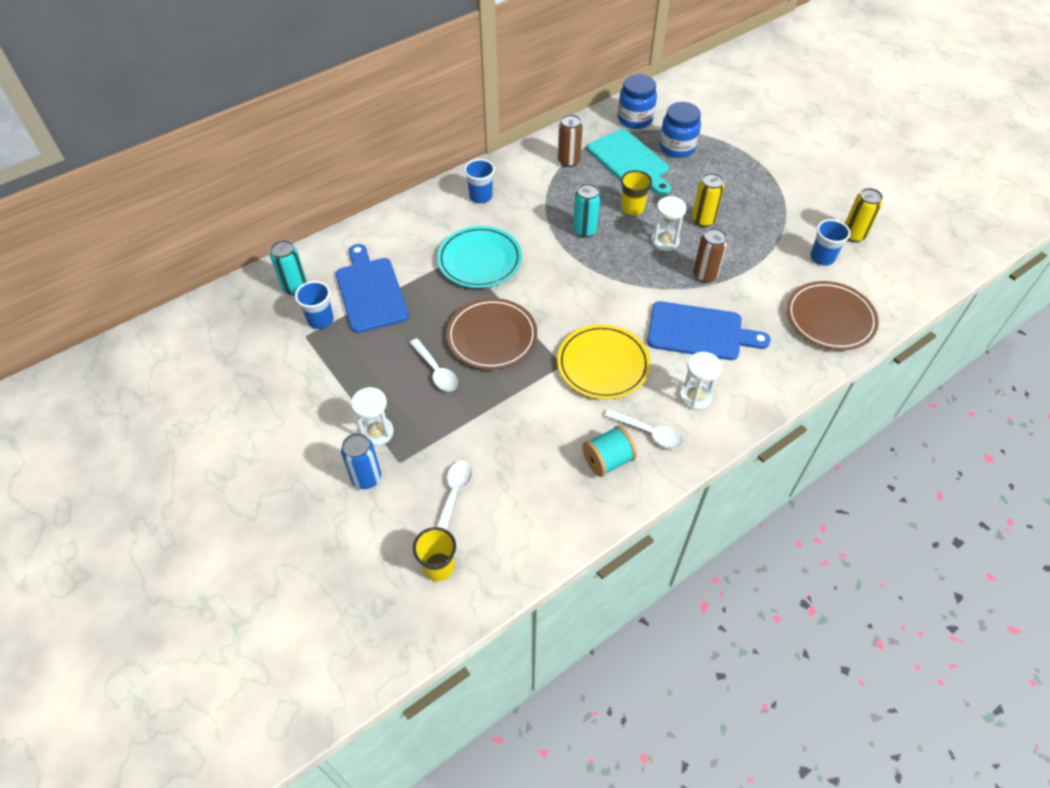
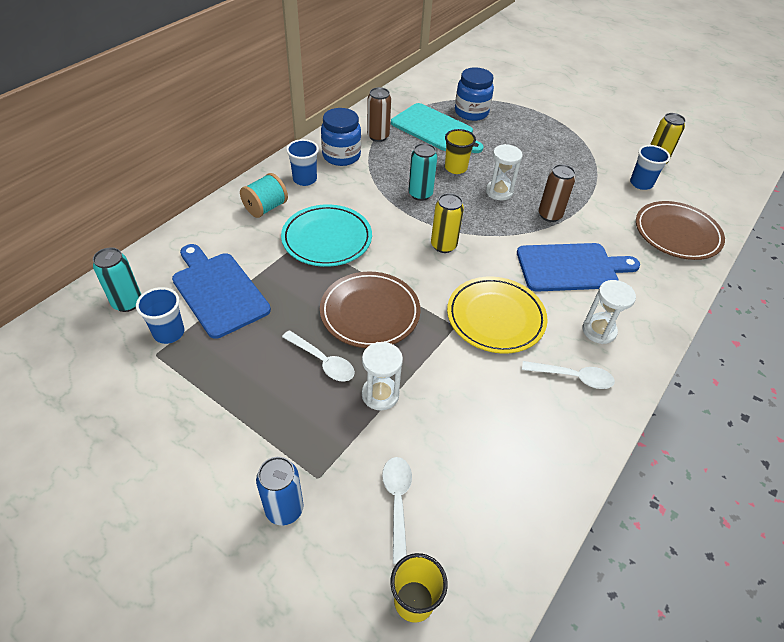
camera: 20 degrees left, 5 degrees down
white hourglass [351,387,394,446] -> white hourglass moved to [362,342,403,410]
turquoise spool [582,426,637,477] -> turquoise spool moved to [240,173,288,218]
blue jar [618,74,657,129] -> blue jar moved to [321,108,361,166]
yellow can [692,173,725,227] -> yellow can moved to [431,193,464,253]

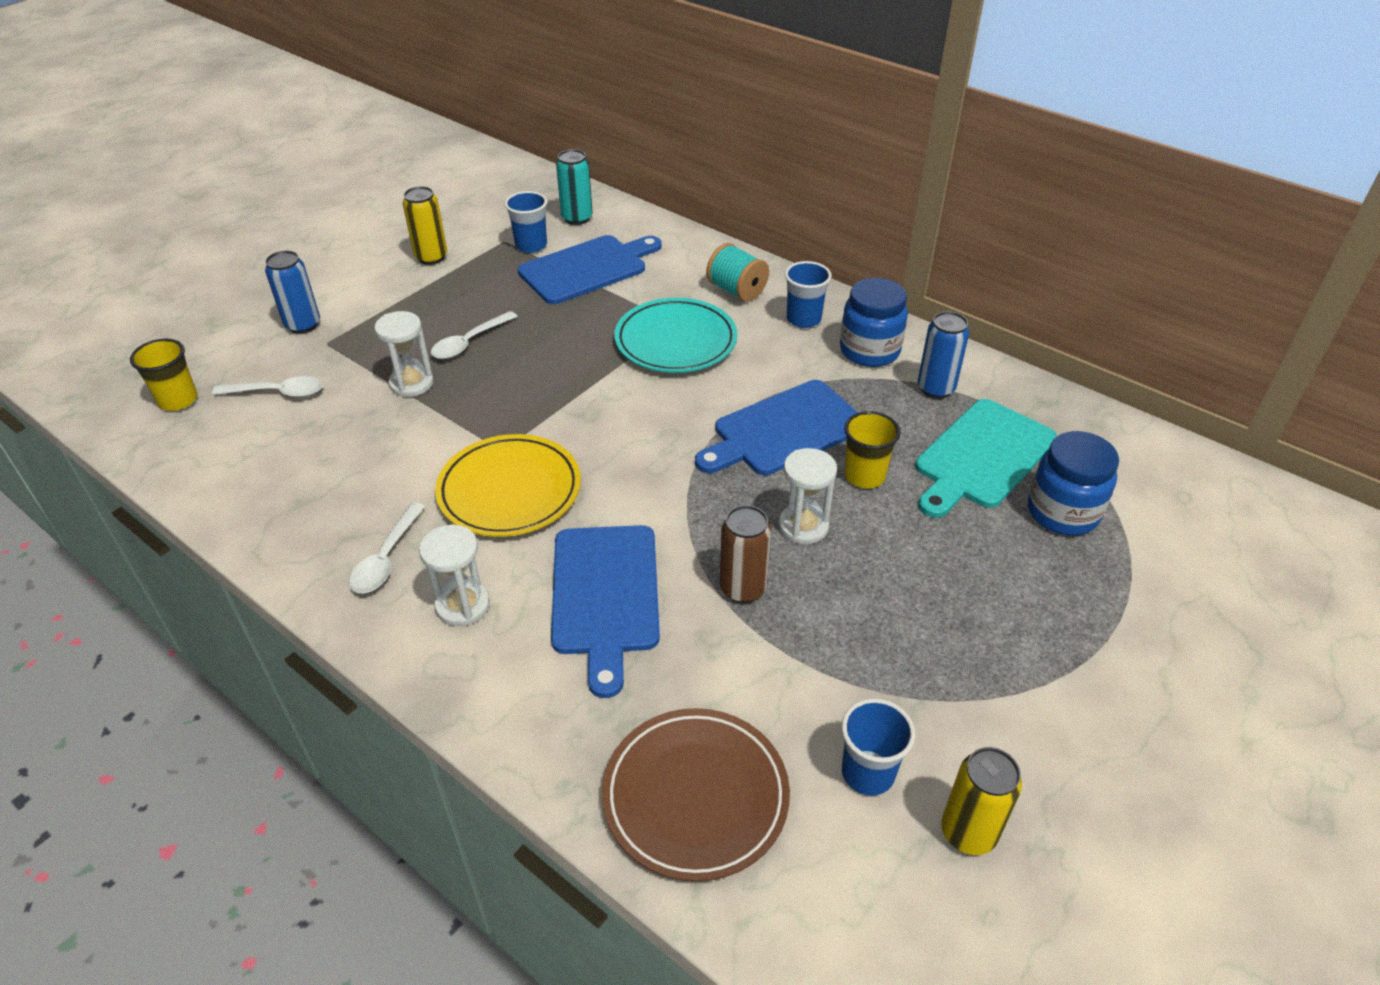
camera: 95 degrees right, 5 degrees down
brown plate [320,272,420,348] -> none
brown can [367,87,391,142] -> blue can [918,311,969,399]
turquoise can [408,143,438,201] -> blue cutting board [695,380,858,475]
yellow can [431,193,464,253] -> yellow can moved to [403,186,447,265]

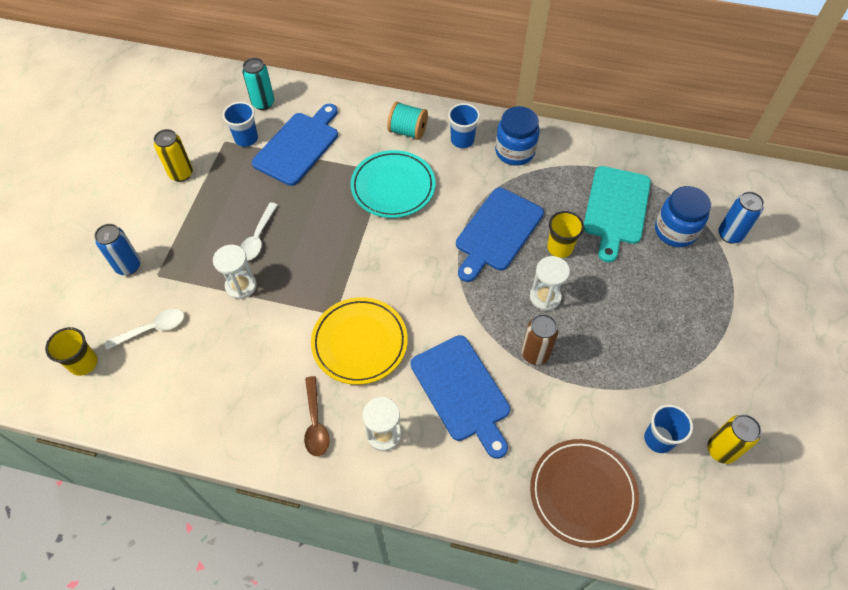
camera: 25 degrees left, 15 degrees up
white spoon [349,502,425,593] -> brown spoon [304,376,329,456]
blue can [918,311,969,399] -> blue can moved to [718,191,764,244]

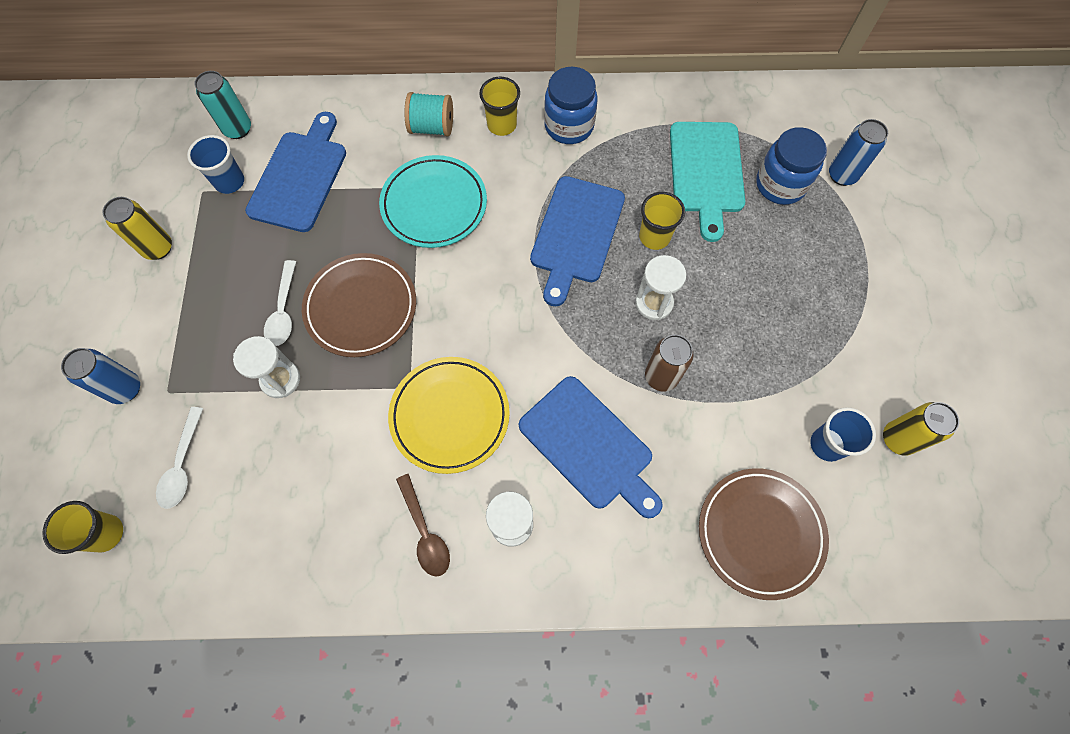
camera: 15 degrees left, 10 degrees up
white spoon [104,309,184,350] -> white spoon turned 135 degrees clockwise [156,407,203,509]
blue cup [448,103,480,148] -> yellow cup [479,77,520,136]
none -> brown plate [302,253,416,357]

